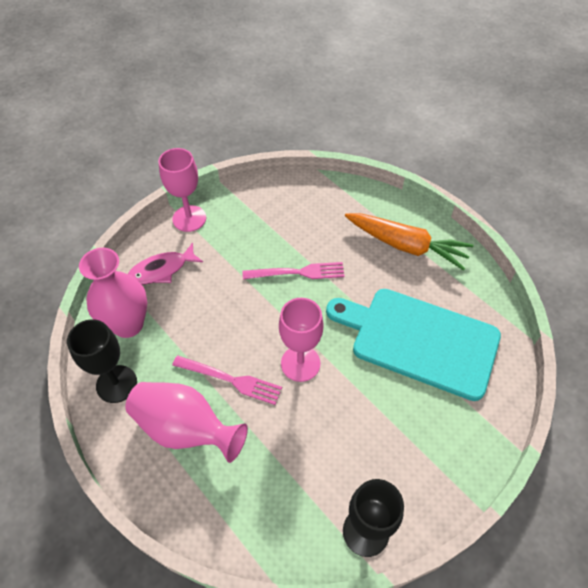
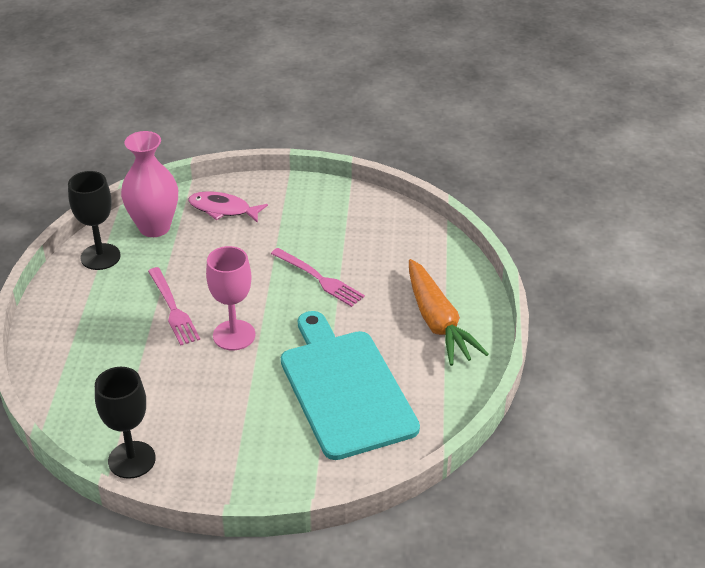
camera: 45 degrees right, 15 degrees down
pink vase [125,382,248,463] -> none
pink goblet [159,148,206,232] -> none

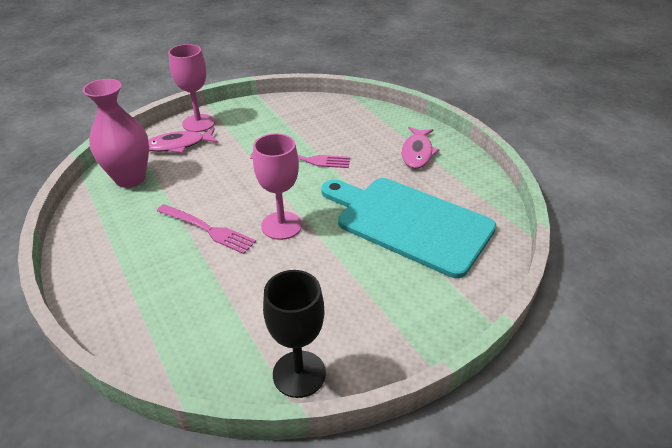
camera: 35 degrees left, 0 degrees up
black goblet [68,171,121,270] -> none
orange carrot [409,259,489,366] -> pink fish [402,127,439,169]
none -> pink goblet [168,44,215,132]

